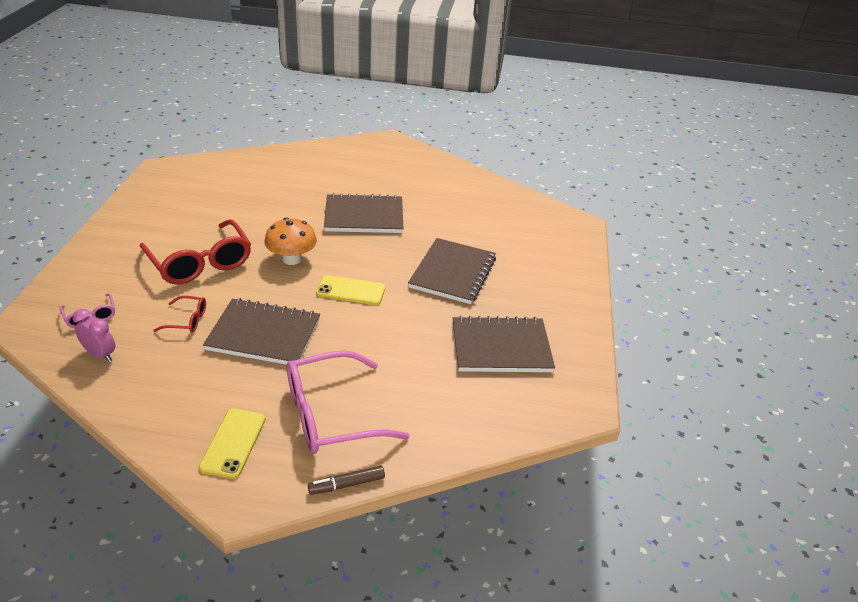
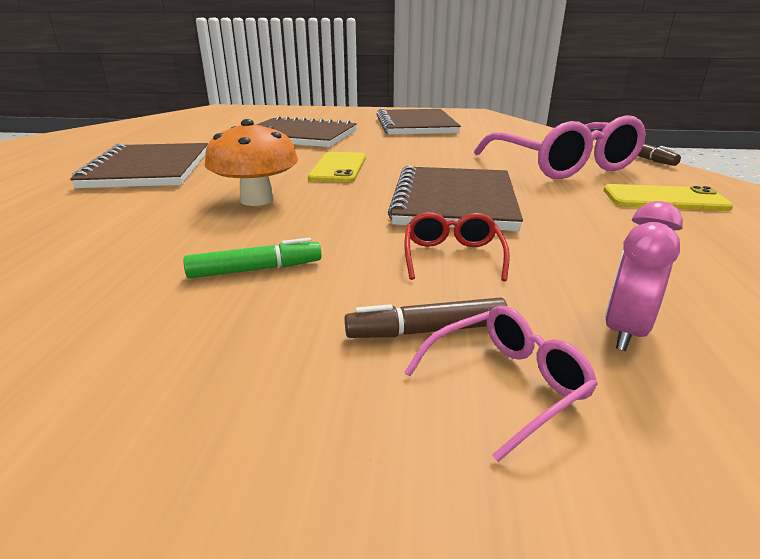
camera: 90 degrees left, 10 degrees down
red glasses [140,219,251,284] -> green marker [183,238,321,278]
none -> brown marker [345,297,507,338]

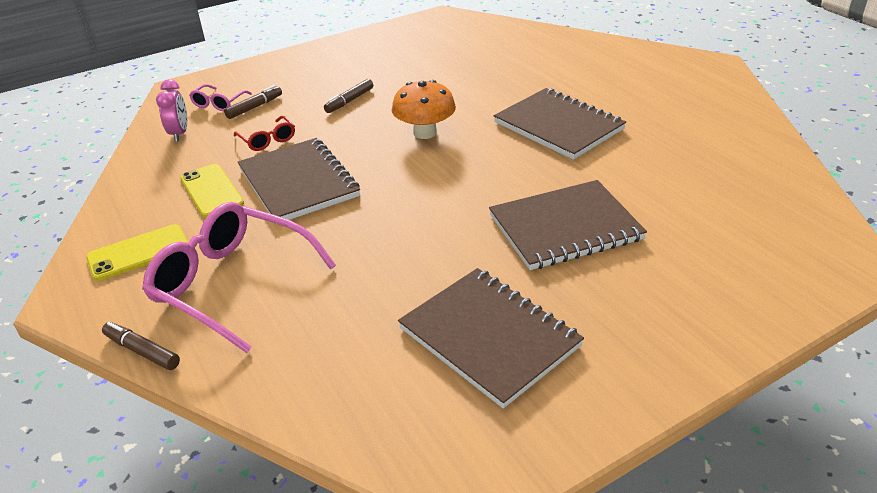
camera: 145 degrees right, 10 degrees up
green marker [183,238,321,278] -> brown marker [324,79,373,113]
yellow phone [308,152,366,183] -> yellow phone moved to [180,164,244,218]

